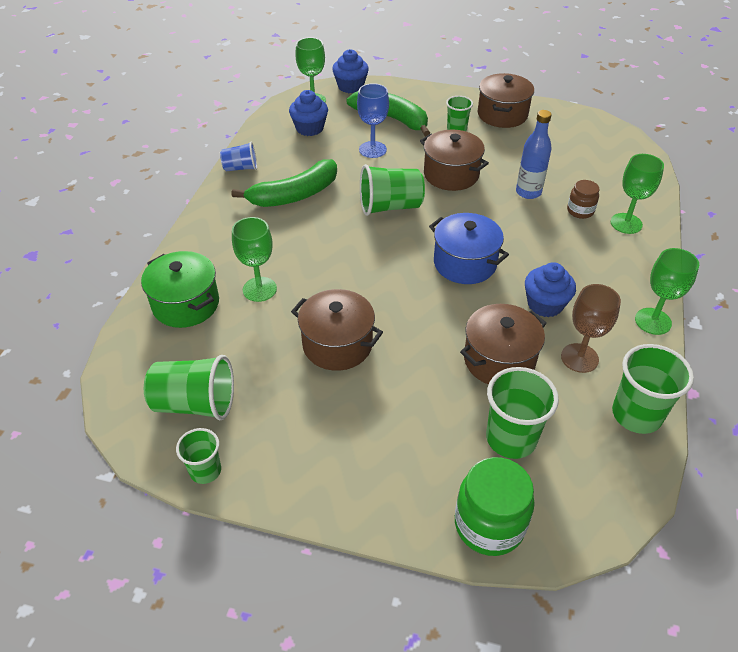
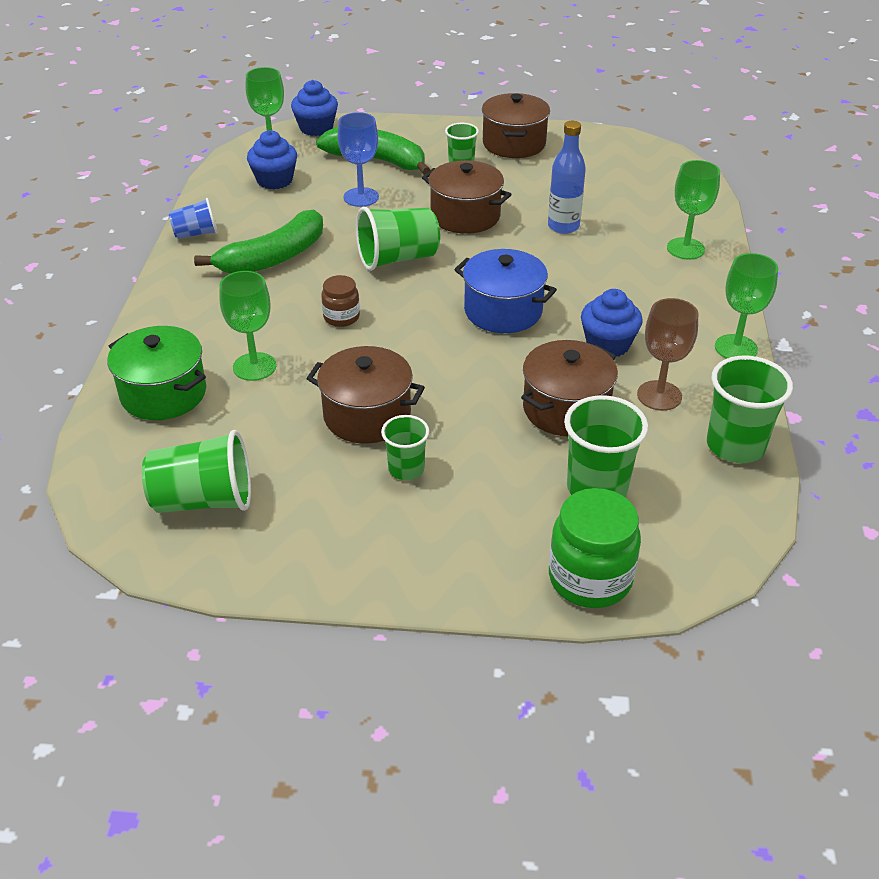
camera: 10 degrees left, 5 degrees down
green cup [176,428,221,484] -> green cup moved to [381,415,429,480]
brown jar [567,180,600,219] -> brown jar moved to [321,275,360,327]

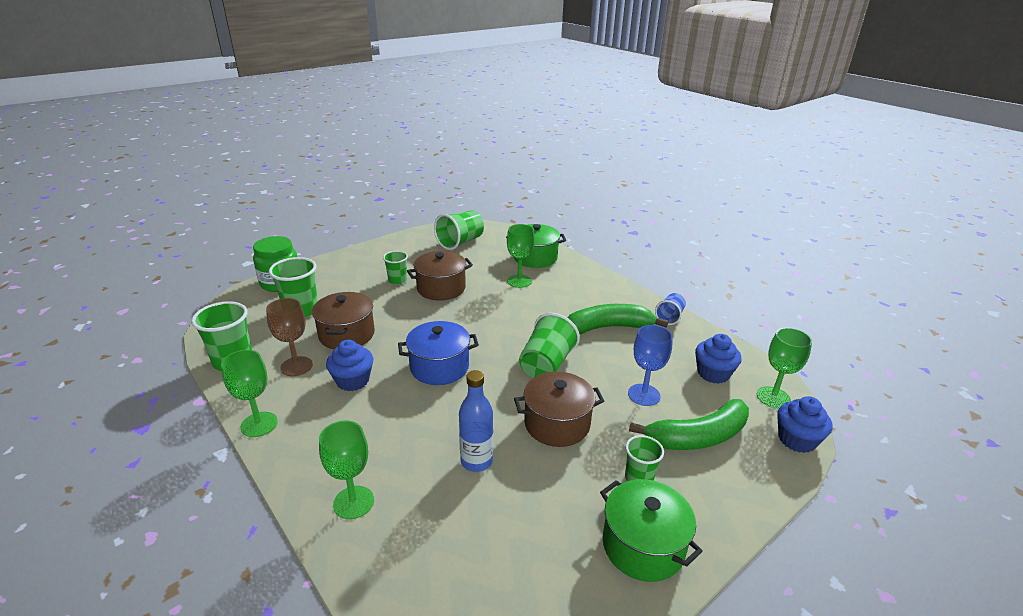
camera: 135 degrees right, 10 degrees down
green banana [194,210,323,273] -> green banana turned 75 degrees clockwise [567,304,668,334]
brown jar [321,275,360,327] -> none
brown pot [482,93,550,158] -> green pot [600,479,703,582]

